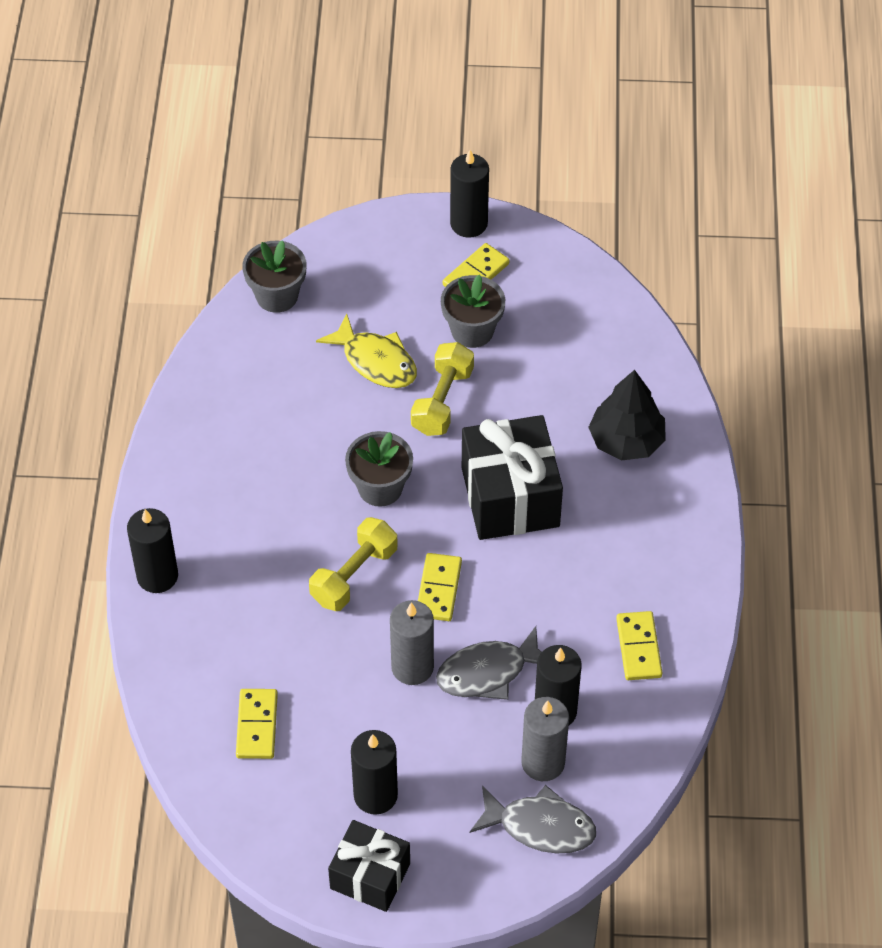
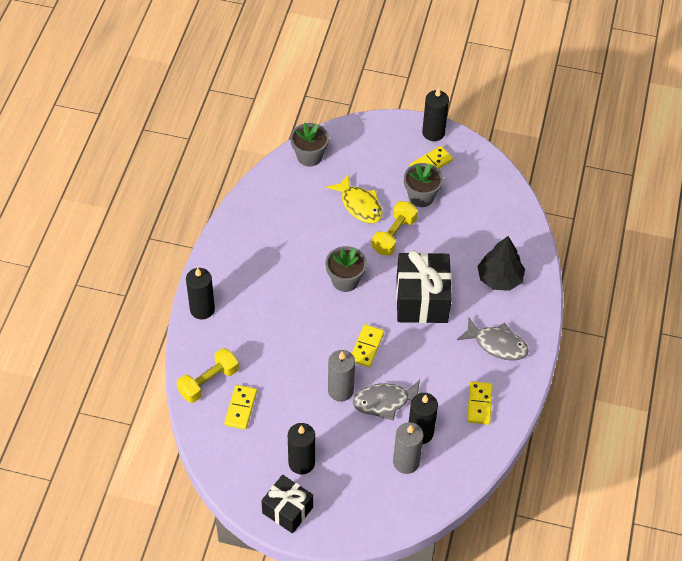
camera: 10 degrees right, 0 degrees up
yellow dumbbell [309,517,398,611] -> yellow dumbbell moved to [177,348,239,403]
grey fish [470,785,596,854] -> grey fish moved to [457,317,529,361]

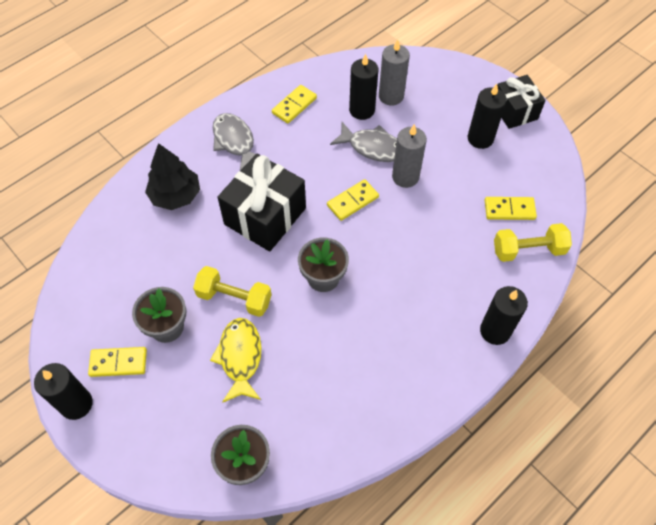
camera: 145 degrees left, 5 degrees up
yellow domino [224,385,257,429] -> yellow domino turned 45 degrees clockwise [485,197,537,220]
yellow dumbbell [372,201,418,255] -> yellow dumbbell turned 45 degrees clockwise [193,266,272,317]

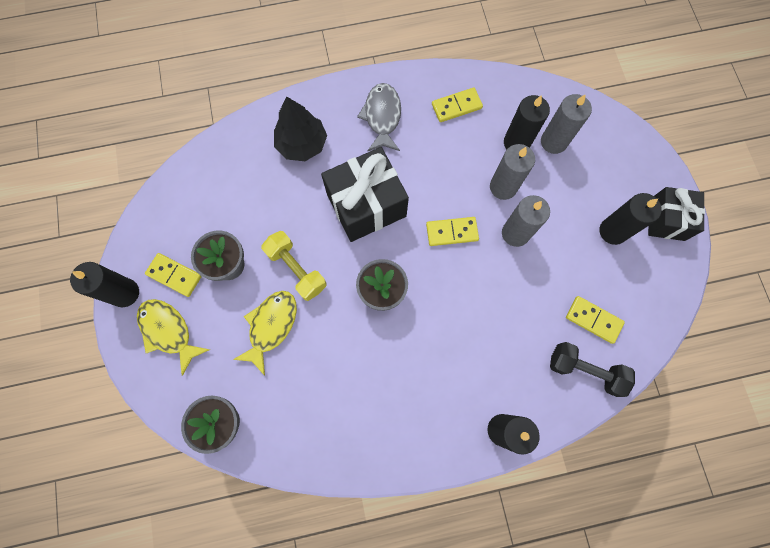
camera: 30 degrees right, 15 degrees up
grey fish [330,122,397,162] -> grey candle [490,144,535,200]
yellow dumbbell [494,223,572,262] -> black dumbbell [550,342,635,397]
none -> yellow fish [137,299,210,376]

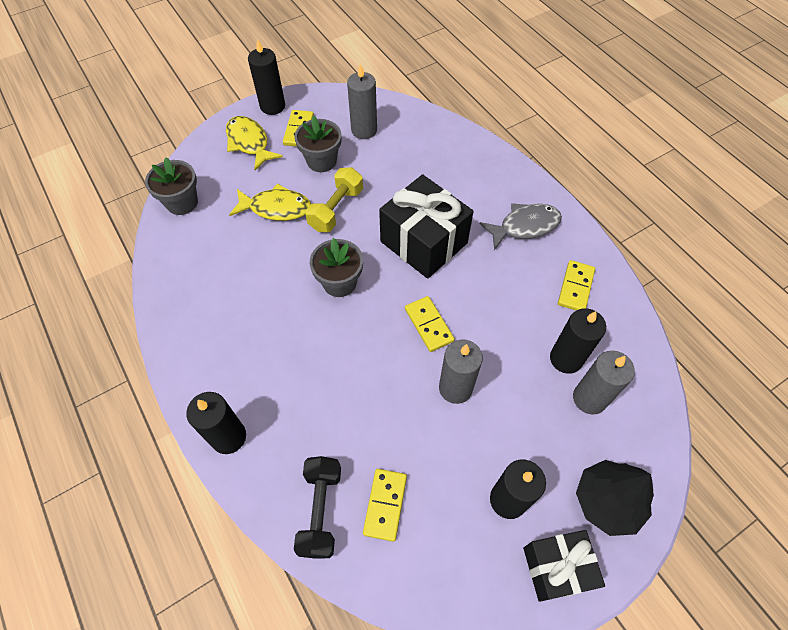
camera: 70 degrees right, 15 degrees down
yellow fish [137,299,210,376] -> yellow fish turned 60 degrees counterclockwise [226,116,283,170]
black tree [274,97,327,161] -> black tree moved to [576,460,654,536]
yellow domino [432,88,483,122] -> yellow domino turned 60 degrees clockwise [558,260,595,310]
grey candle [490,144,535,200] -> grey candle moved to [347,64,377,139]

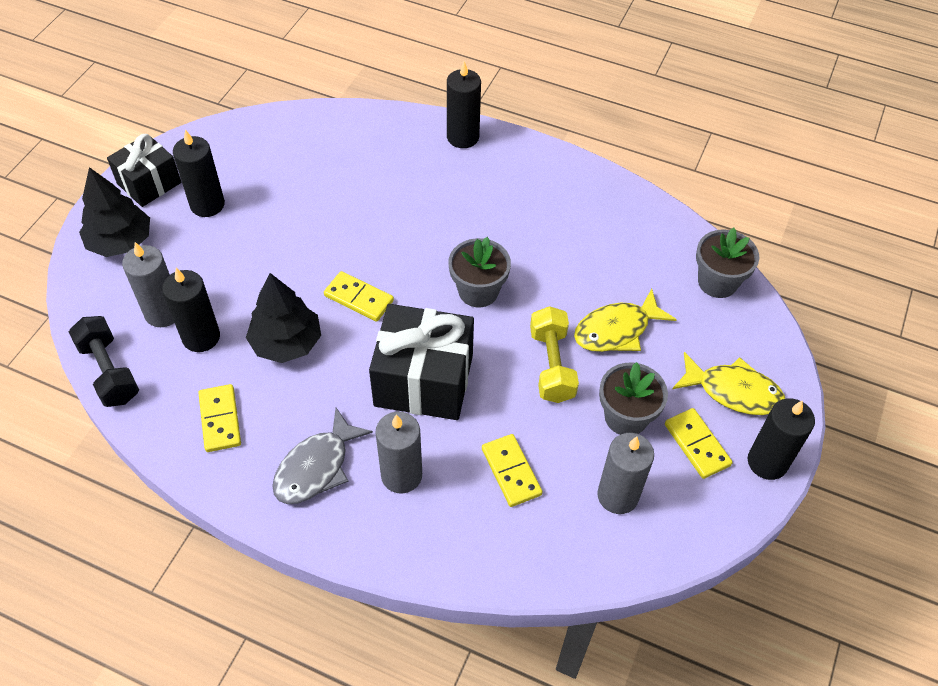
camera: 145 degrees right, 5 degrees down
black dumbbell [294,456,341,559] -> black dumbbell moved to [69,316,139,407]
yellow domino [363,469,407,542] -> yellow domino moved to [482,434,542,507]
grey candle [439,339,483,404] -> grey candle moved to [375,412,422,493]
none -> black tree [246,273,321,363]

